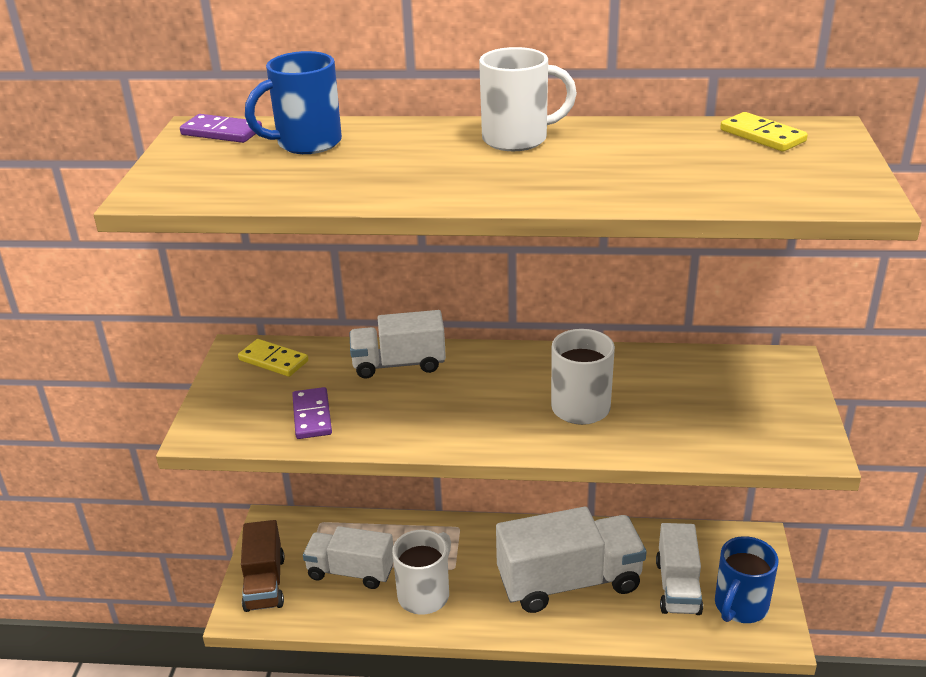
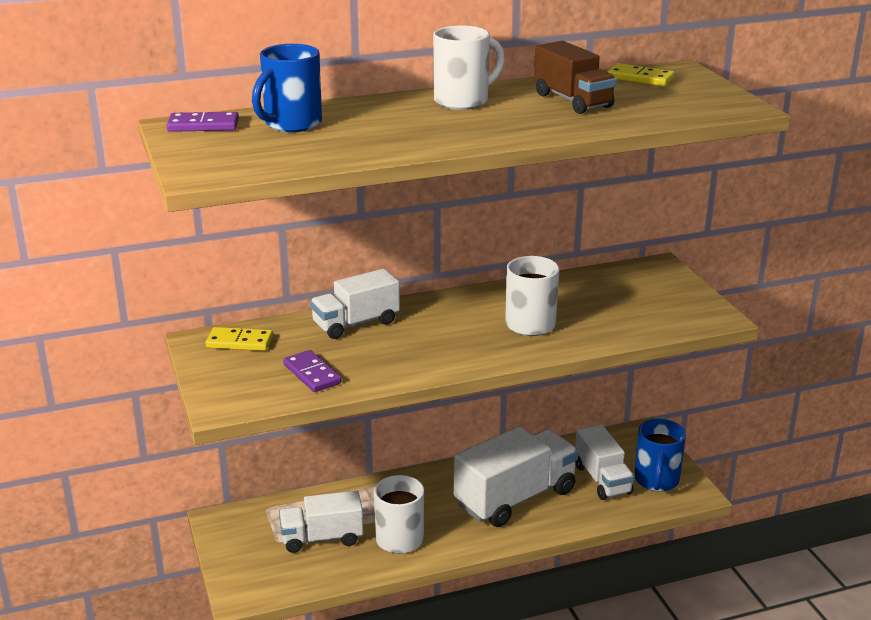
camera: 25 degrees left, 5 degrees down
brown truck [241,520,285,612] -> brown truck moved to [534,41,616,114]

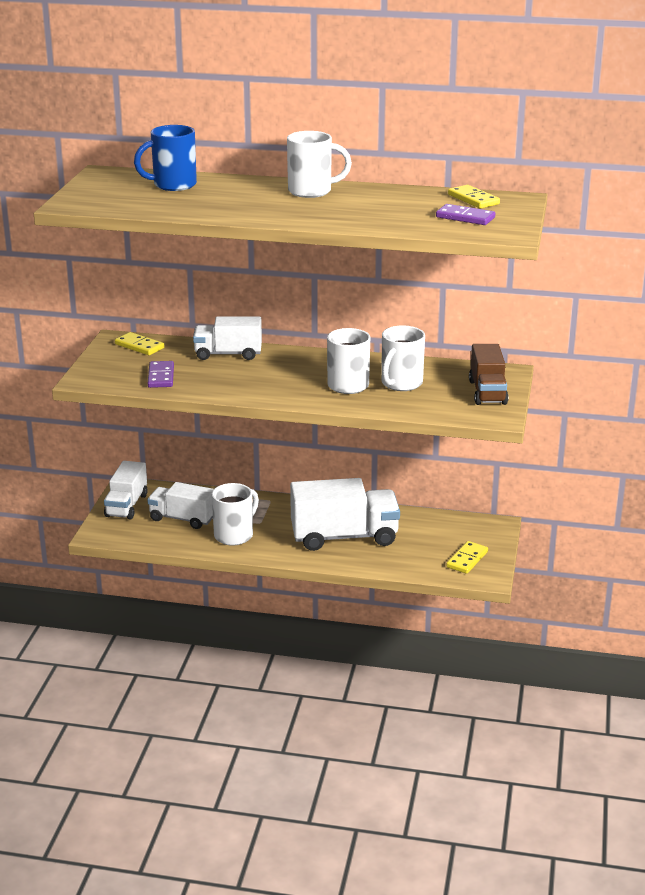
camera: 30 degrees right, 0 degrees up
purple domino [166,112,239,132] -> purple domino moved to [436,204,495,225]
brown truck [534,41,616,114] -> brown truck moved to [469,344,509,405]
white truck [575,424,634,500] -> white truck moved to [104,461,147,520]
blue mug [634,419,686,492] -> yellow domino [446,541,488,574]
none -> white mug [381,325,425,391]

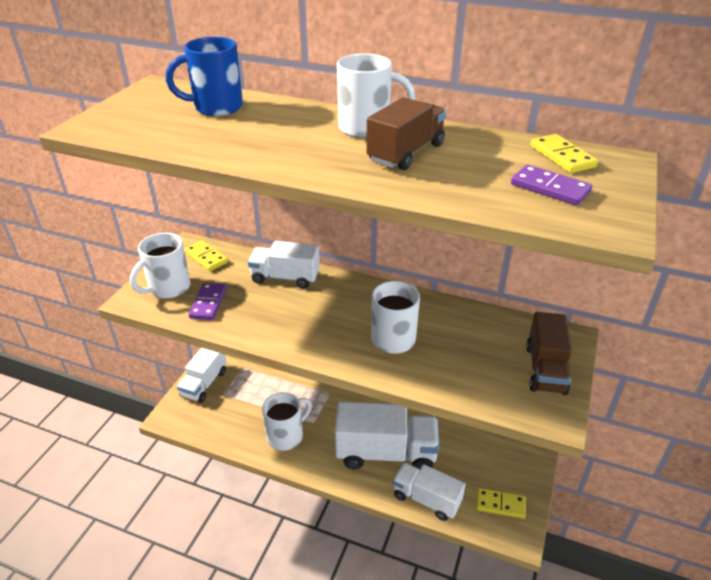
camera: 10 degrees right, 10 degrees up
white truck [147,482,214,529] -> white truck moved to [393,463,466,521]
white mug [381,325,425,391] -> white mug moved to [130,233,191,298]
yellow domino [446,541,488,574] -> yellow domino turned 60 degrees clockwise [476,488,526,519]
none -> brown truck [366,97,446,170]

